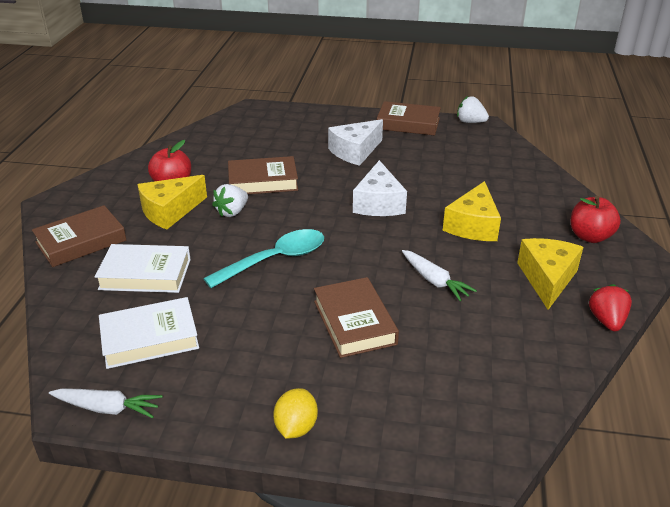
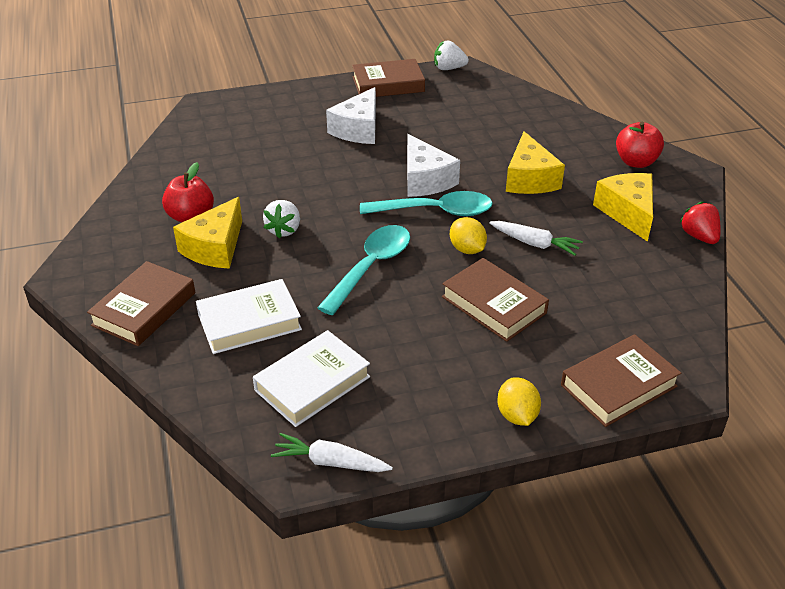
camera: 25 degrees left, 5 degrees up
white carrot [49,388,163,418] -> white carrot turned 150 degrees counterclockwise [271,433,393,472]
brown book [228,156,298,194] -> brown book moved to [561,334,681,427]
none -> turquoise spoon [360,191,493,216]
none -> yellow lemon [450,217,487,254]

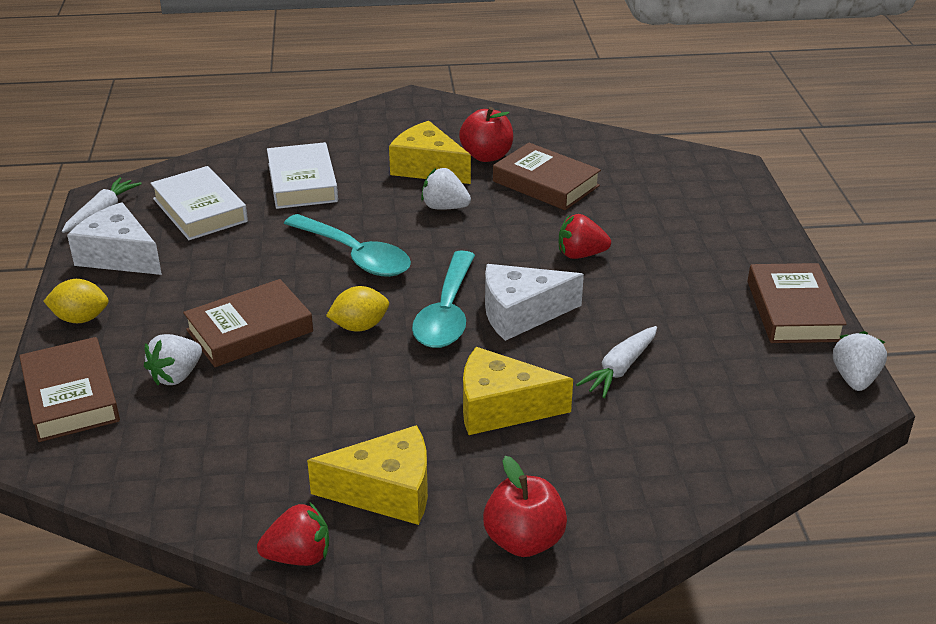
camera: 100 degrees right, 5 degrees down
brown book [87,261,195,346] -> brown book moved to [493,143,601,210]
white cheese [326,87,376,144] -> white cheese moved to [67,202,162,275]
white carrot [489,221,583,256] -> white carrot moved to [576,326,657,398]
none -> white strawberry [144,334,202,385]
none -> red strawberry [558,214,611,259]

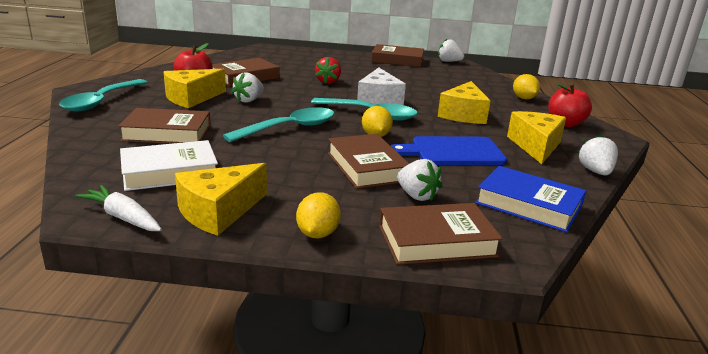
camera: 80 degrees left, 10 degrees down
white cheese [67,202,162,275] -> yellow cheese [175,163,267,236]
red strawberry [257,503,329,566] -> white strawberry [578,135,618,175]
white book [267,142,338,209] -> brown book [118,108,211,144]
white carrot [576,326,657,398] -> none
none -> turquoise spoon [59,79,148,111]
none -> blue cutting board [391,136,507,165]
none -> blue book [475,166,586,232]
none -> yellow lemon [513,74,540,99]

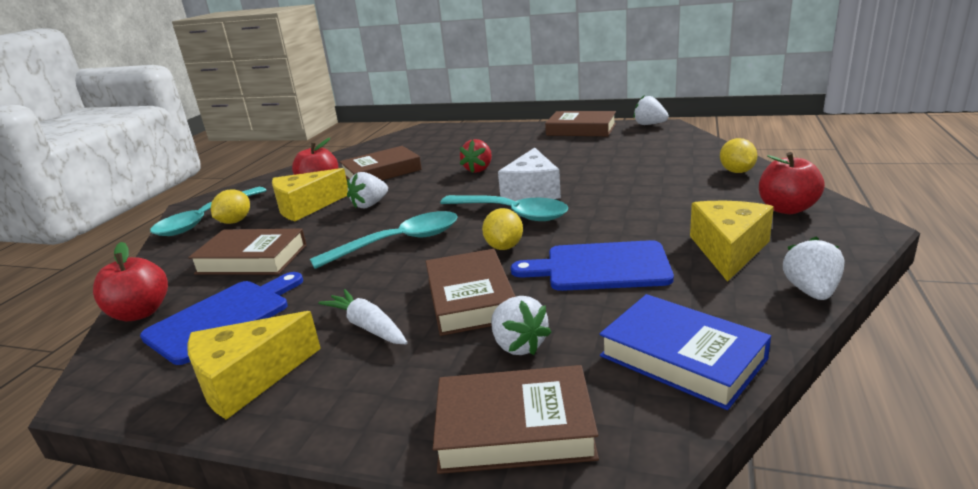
camera: 15 degrees right, 0 degrees up
white carrot [76,185,162,231] -> white carrot moved to [318,289,408,344]
white book [120,140,218,191] -> blue cutting board [140,272,303,365]
yellow lemon [296,192,341,238] -> yellow lemon moved to [211,189,250,224]
yellow cheese [438,81,491,124] -> none
none -> red apple [93,242,168,321]

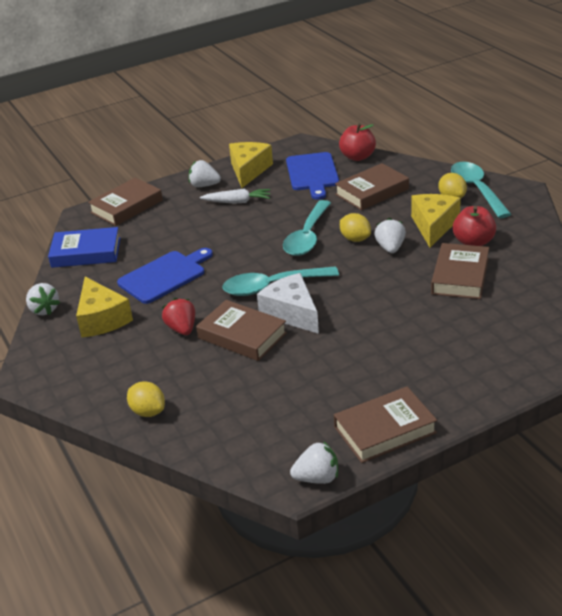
camera: 135 degrees right, 10 degrees up
brown book [426,249,516,336] -> brown book moved to [196,300,287,361]
red strawberry [460,139,492,173] -> red strawberry moved to [162,298,195,335]
yellow lemon [482,208,523,250] -> yellow lemon moved to [340,213,371,242]
white strawberry [491,296,552,355] -> white strawberry moved to [189,160,221,187]
red apple [759,152,825,214] -> none

